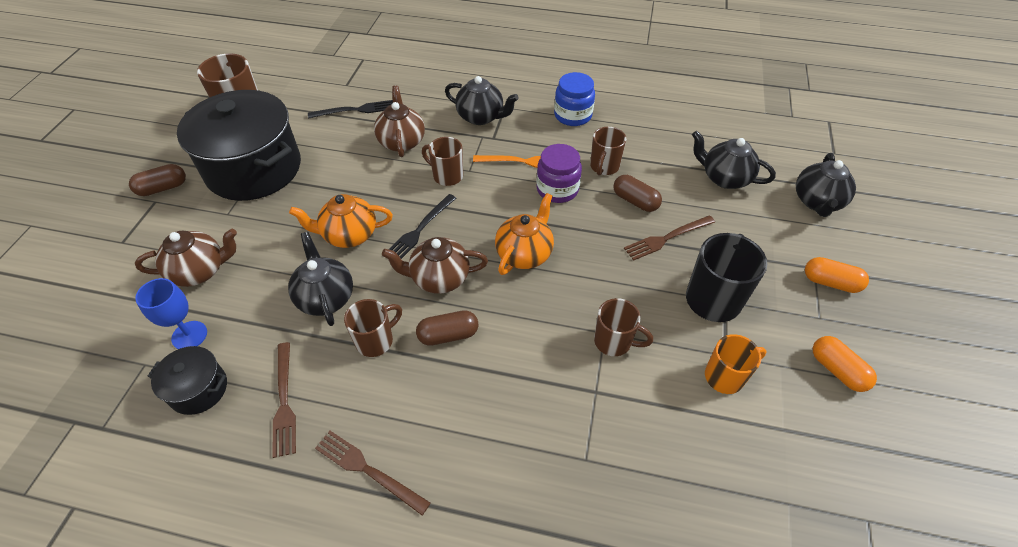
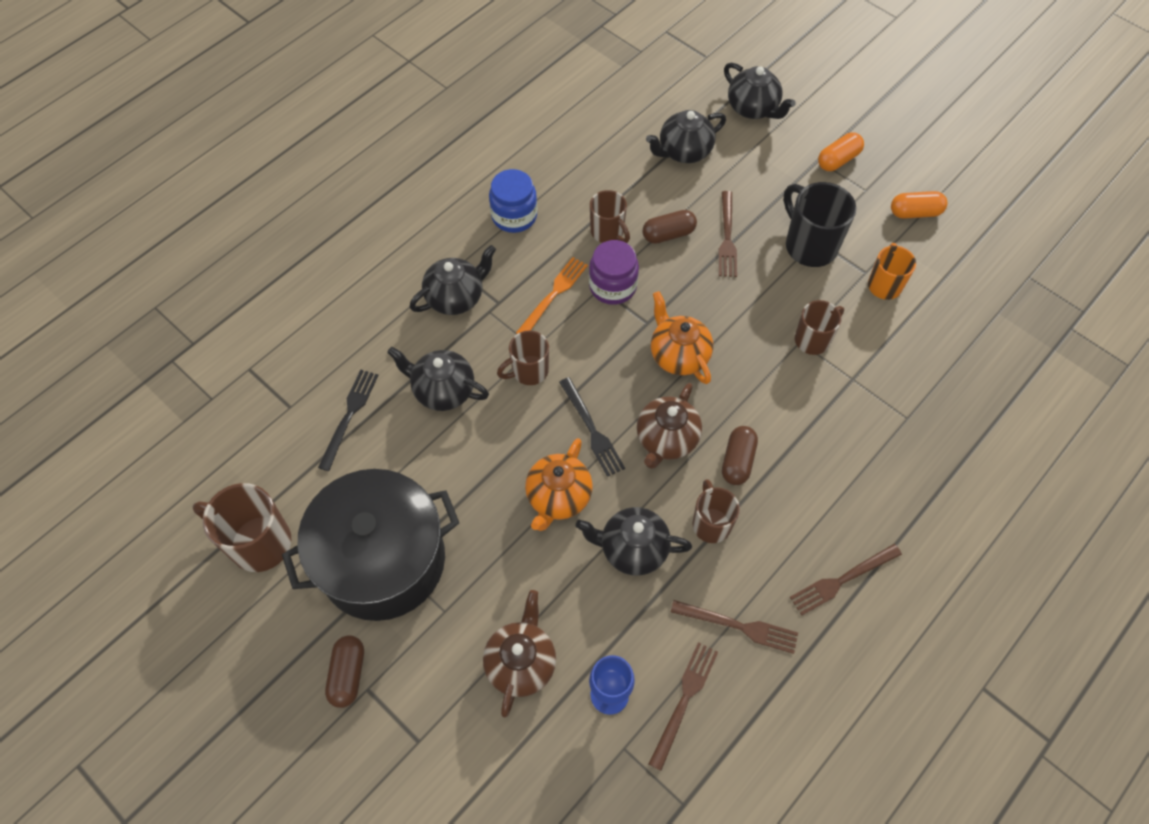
camera: 60 degrees left, 10 degrees up
black pot [148,346,227,415] -> brown fork [649,642,718,771]
brown teapot [374,85,425,157] -> black teapot [387,347,489,411]

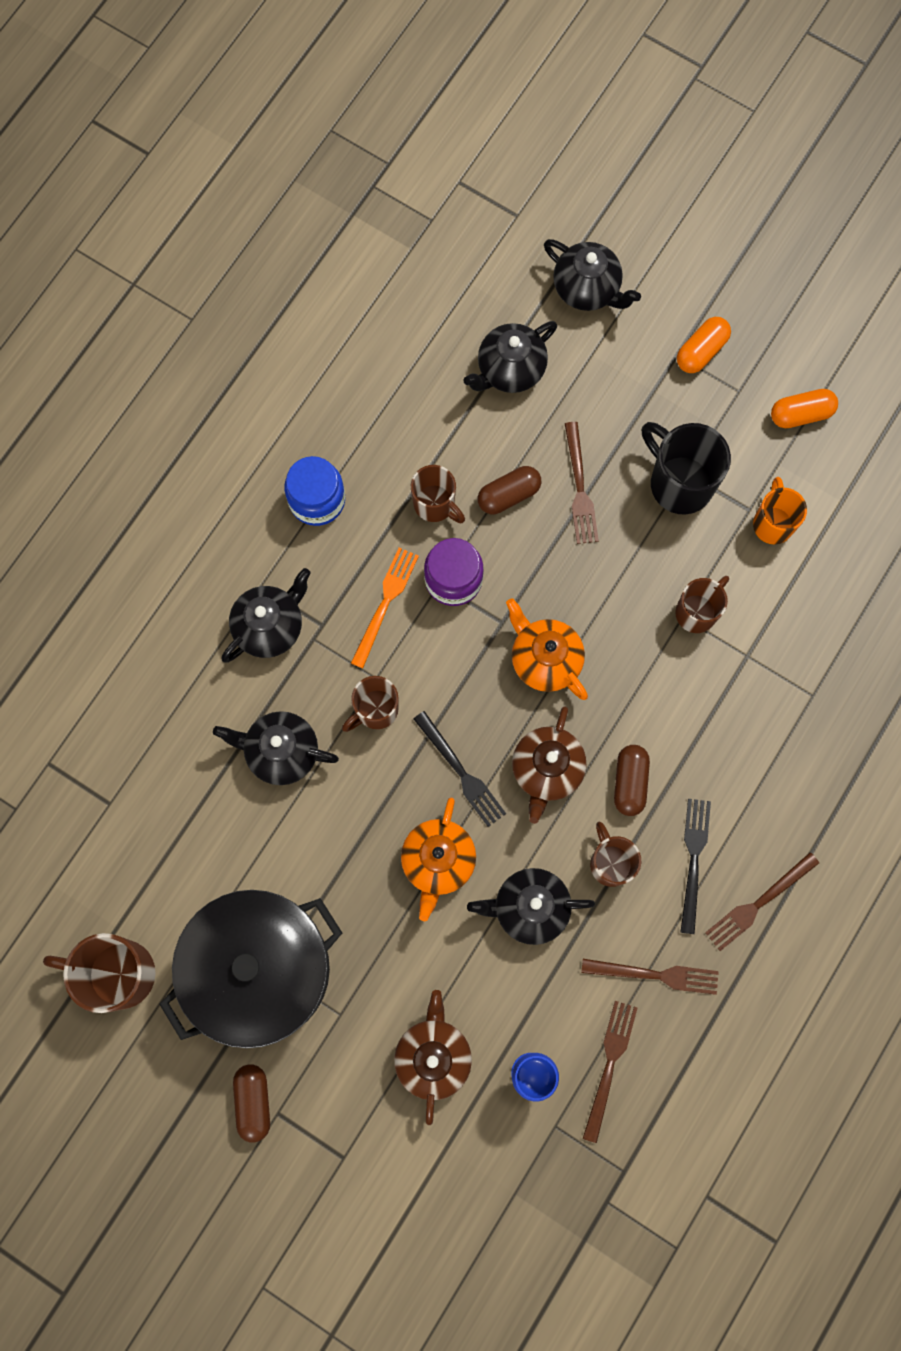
camera: 10 degrees left, 15 degrees up
black fork [318,370,378,471] -> black fork moved to [680,799,711,934]

